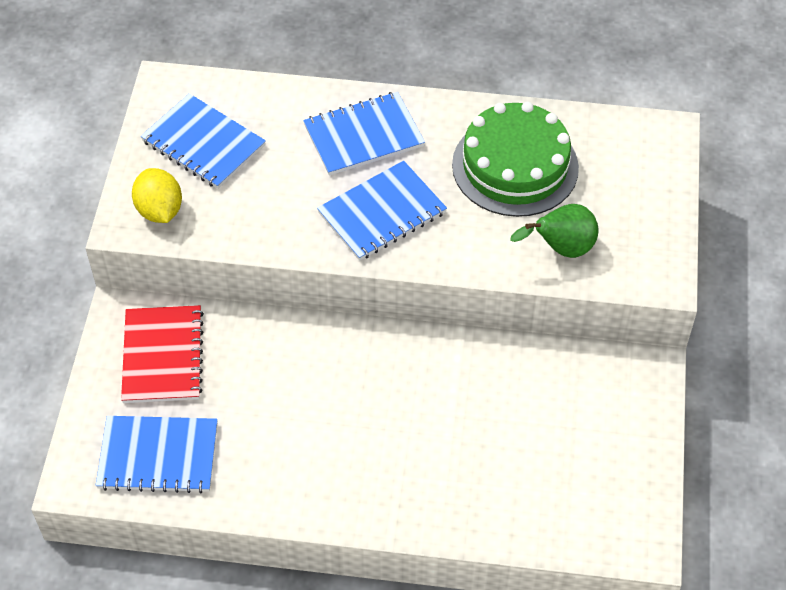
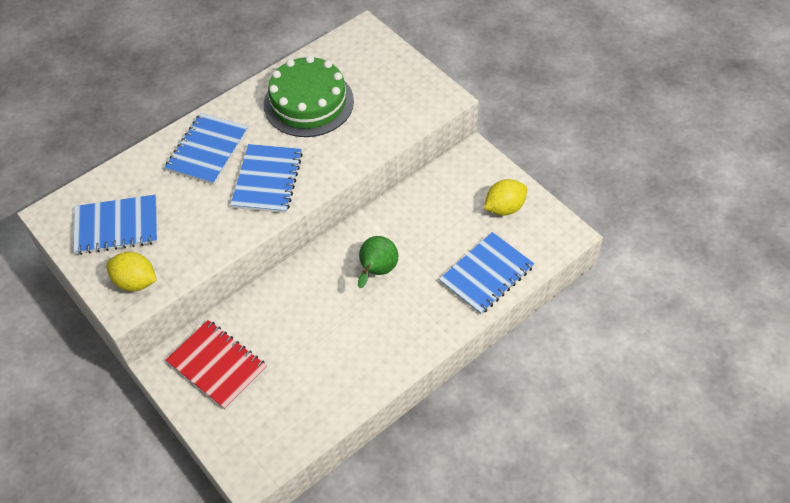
camera: 45 degrees left, 0 degrees up
blue notebook [96,416,218,493] -> blue notebook moved to [439,232,535,315]
green pear [510,204,599,258] -> green pear moved to [358,236,398,288]
none -> yellow lemon [484,179,527,216]

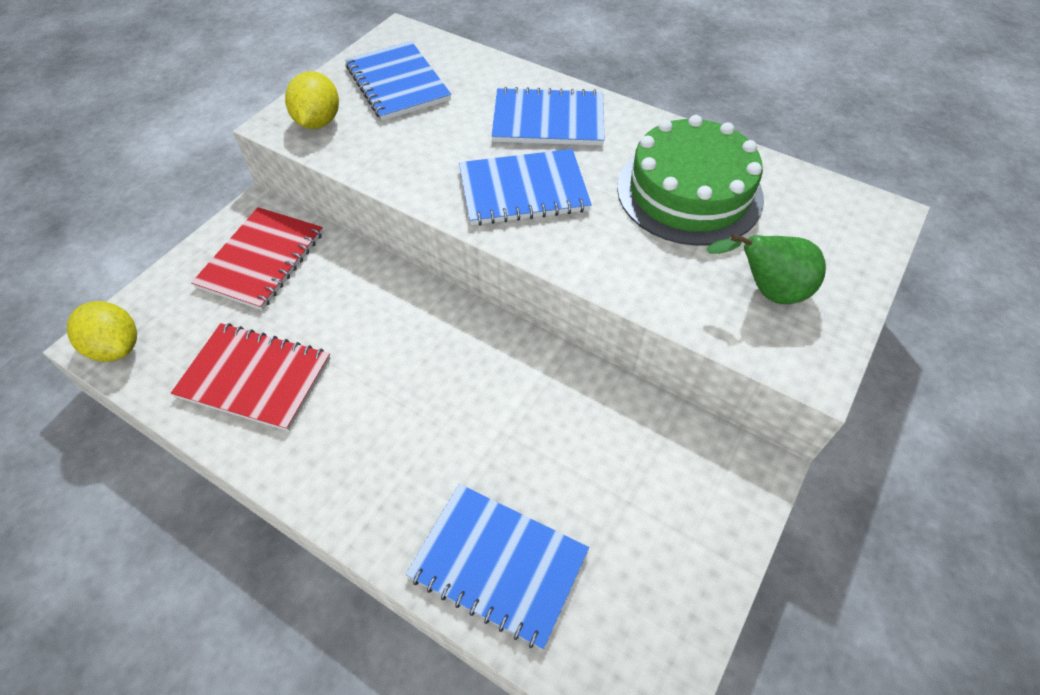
camera: 70 degrees right, 0 degrees up
green pear [358,236,398,288] -> green pear moved to [706,234,826,304]
yellow lemon [484,179,527,216] -> yellow lemon moved to [67,301,137,362]
none -> red notebook [171,323,331,431]

